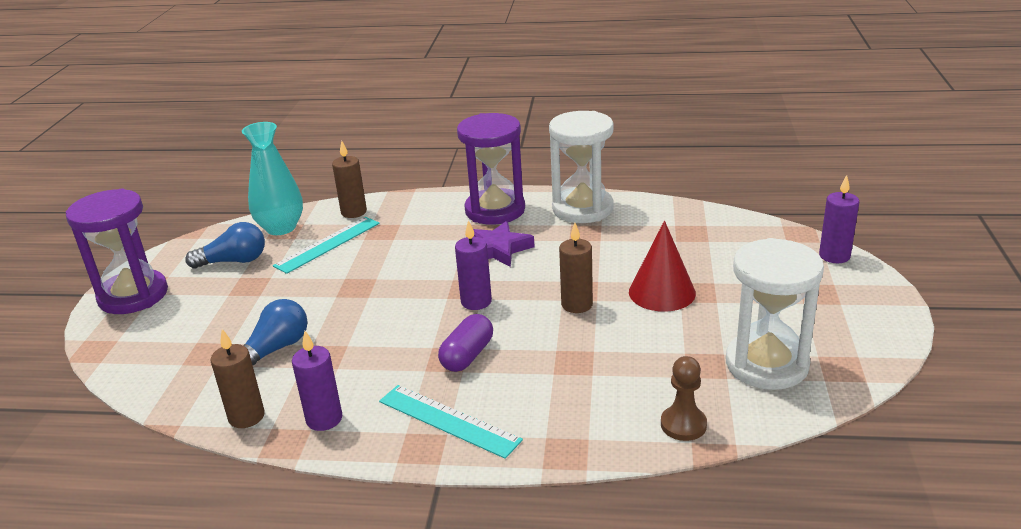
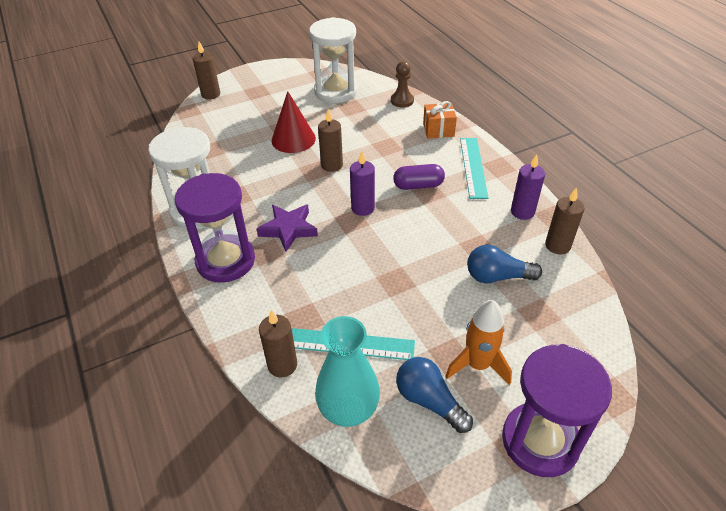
camera: 125 degrees left, 15 degrees up
purple candle [819,175,859,263] -> brown candle [193,42,220,100]
none -> orange gift [423,101,457,138]
none -> orange rocket [445,300,512,385]

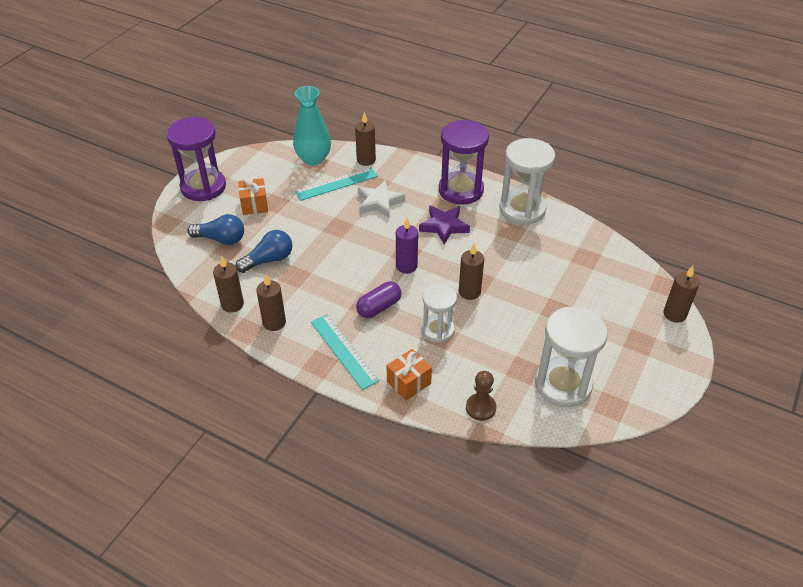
camera: 145 degrees right, 0 degrees up
red cone [271,91,316,153] -> none
blue light bulb [396,357,473,433] -> blue light bulb moved to [188,214,244,245]
orange rocket [445,300,512,385] -> orange gift [238,178,268,215]
purple candle [511,154,545,220] -> brown candle [257,274,286,331]
none -> white star [358,180,405,218]
none -> white hourglass [422,284,457,343]

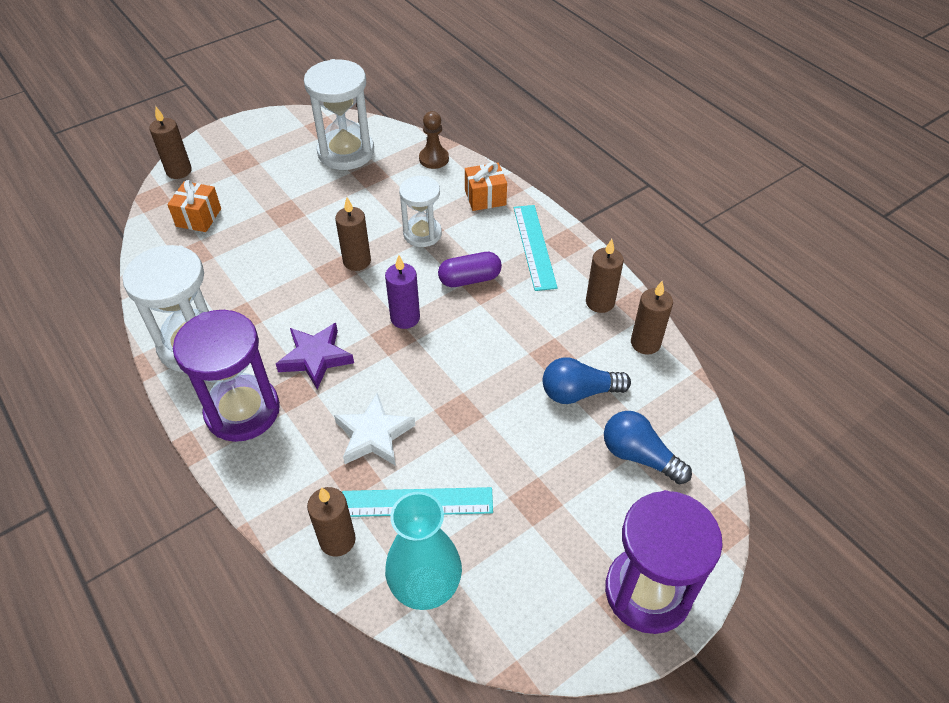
camera: 155 degrees left, 5 degrees up
orange gift [238,178,268,215] -> orange gift moved to [167,180,221,232]

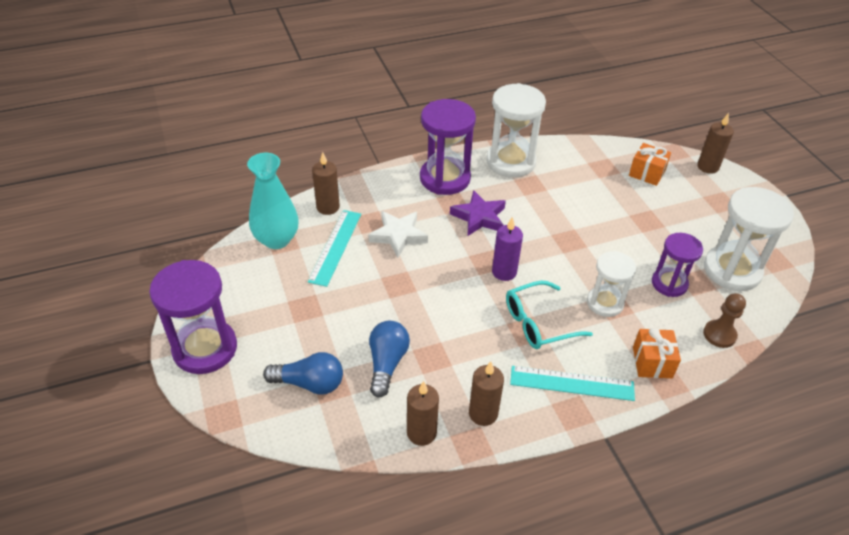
camera: 105 degrees right, 5 degrees down
brown candle [335,198,371,271] -> none
purple capsule [438,252,502,287] -> turquoise glasses [506,281,593,349]
blue light bulb [604,411,692,484] -> blue light bulb turned 45 degrees clockwise [263,352,343,395]
none -> purple hourglass [652,233,703,297]

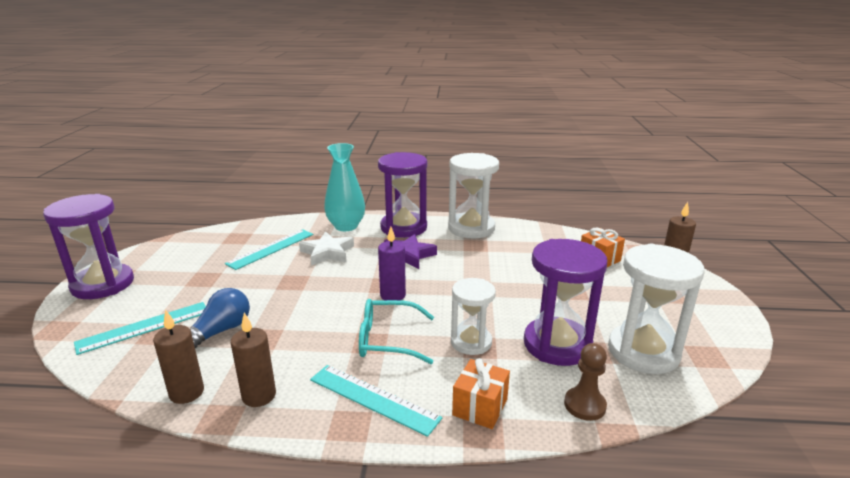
camera: 25 degrees right, 20 degrees down
turquoise vase [247,153,299,249] -> turquoise vase moved to [324,143,365,231]
blue light bulb [263,352,343,395] -> turquoise ruler [74,302,206,355]
brown candle [312,152,340,215] -> none
purple hourglass [652,233,703,297] -> purple hourglass [524,239,607,366], size x1.61

